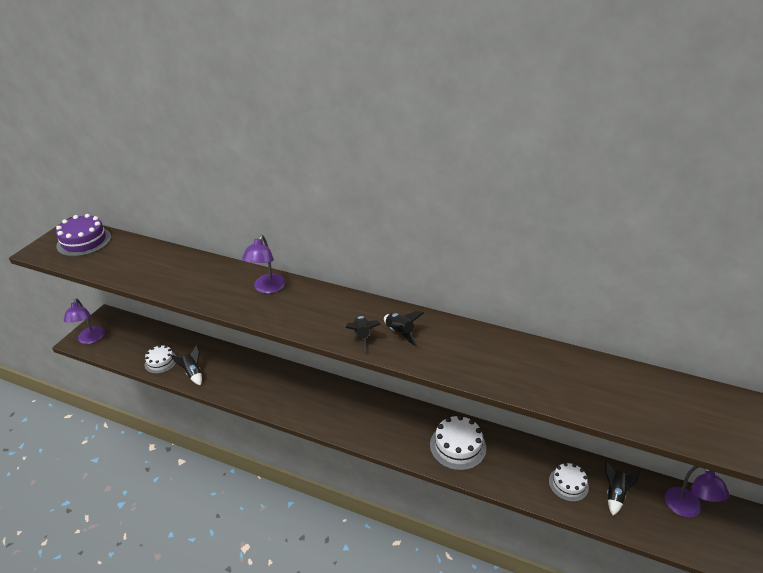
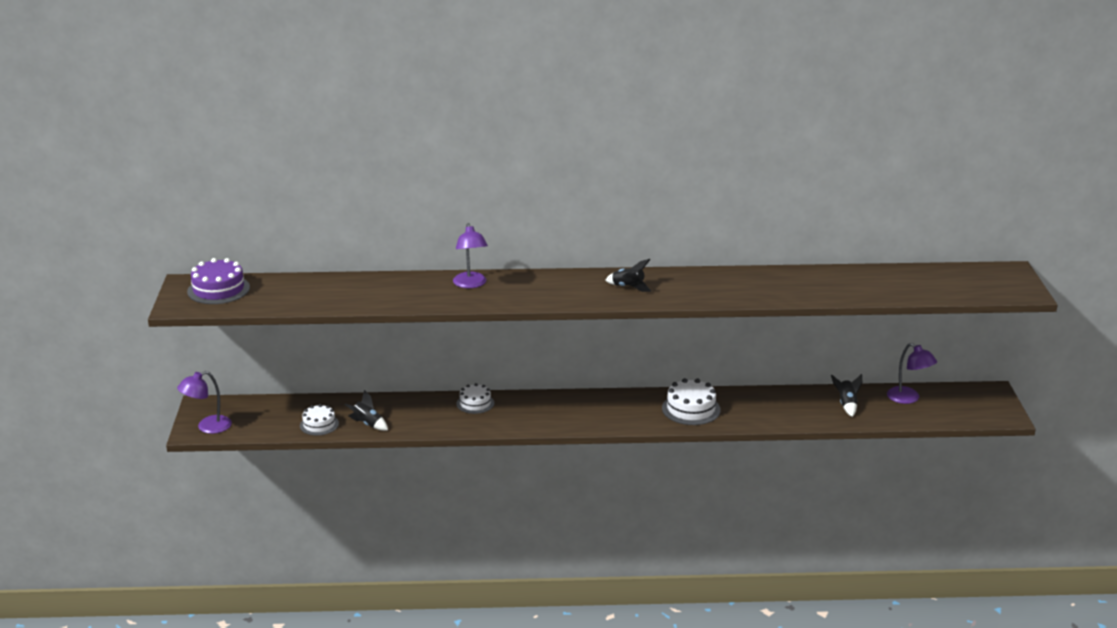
camera: 25 degrees left, 10 degrees down
purple lamp [64,298,105,344] -> purple lamp turned 90 degrees clockwise [177,371,232,434]
black rocket [345,315,380,353] -> none
white cake [549,463,589,502] -> white cake moved to [456,383,494,414]

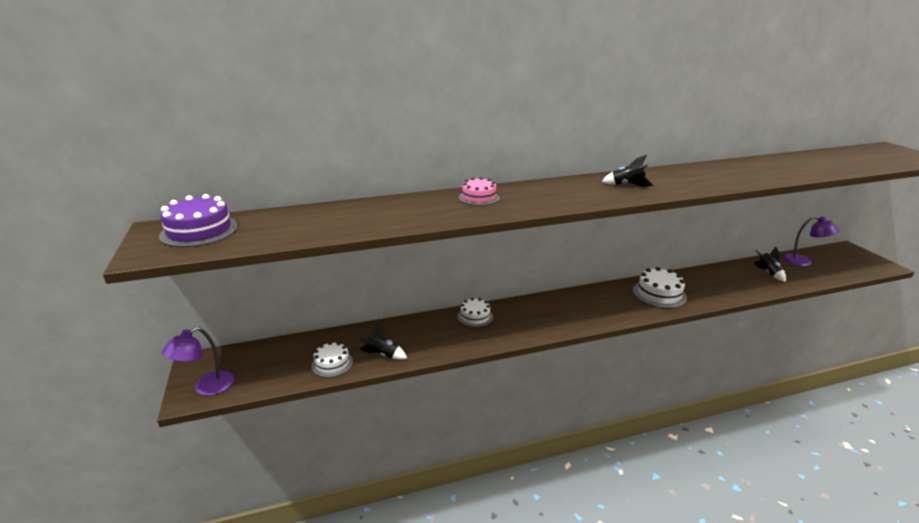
camera: 15 degrees left, 0 degrees up
purple lamp [453,223,488,288] -> pink cake [459,177,500,206]

